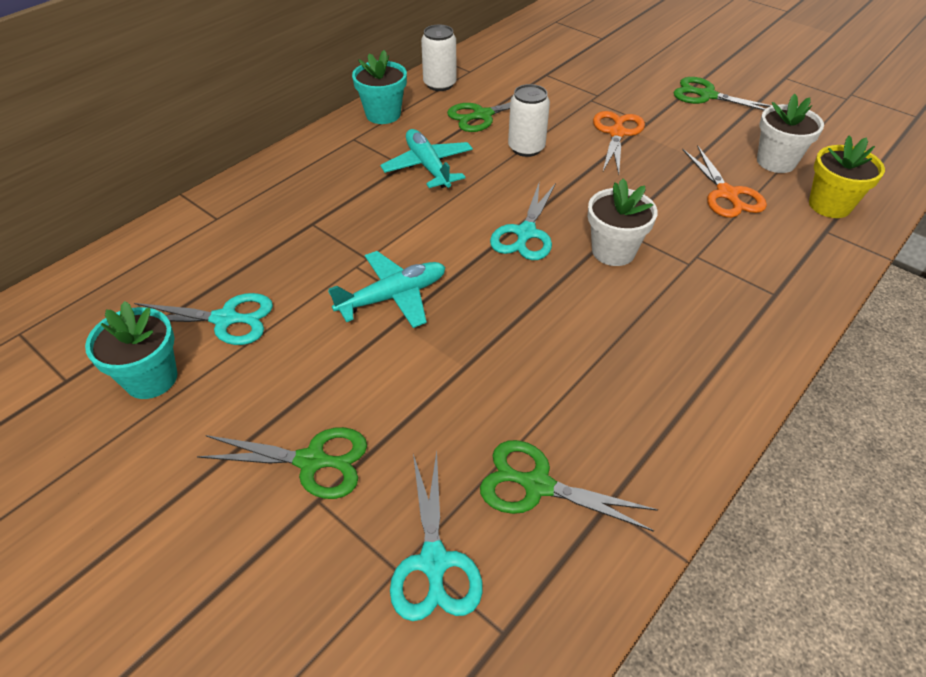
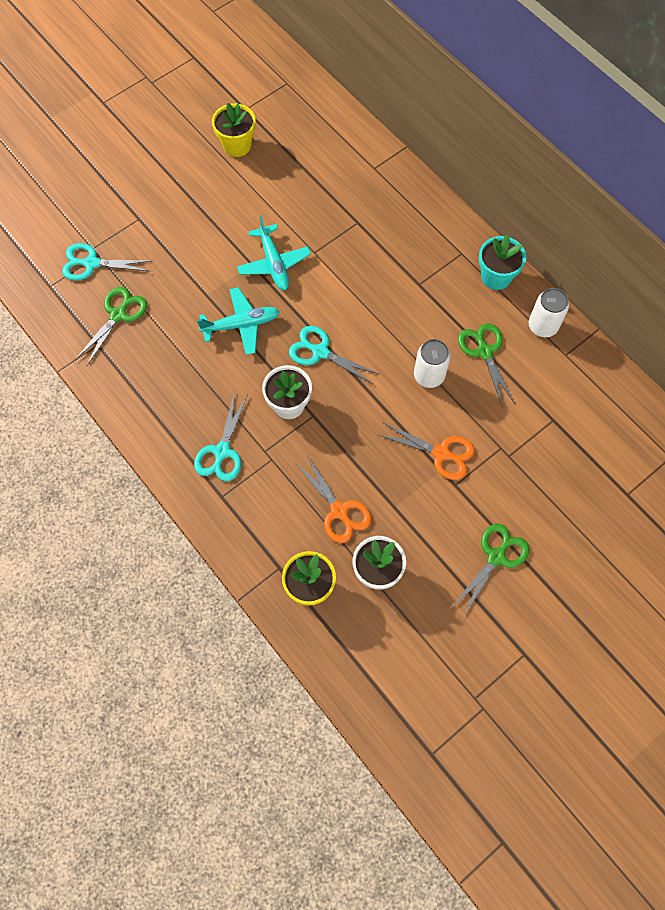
camera: 100 degrees right, 20 degrees up
turquoise flower pot [85,301,177,399] -> yellow flower pot [212,103,256,157]
turquoise scissors [134,293,273,345] -> turquoise scissors moved to [194,392,248,481]
green scissors [197,427,367,499] -> none
turquoise plane [380,129,473,188] -> turquoise plane moved to [197,287,280,355]
orange scissors [682,145,767,218] -> orange scissors turned 120 degrees counterclockwise [295,455,372,543]

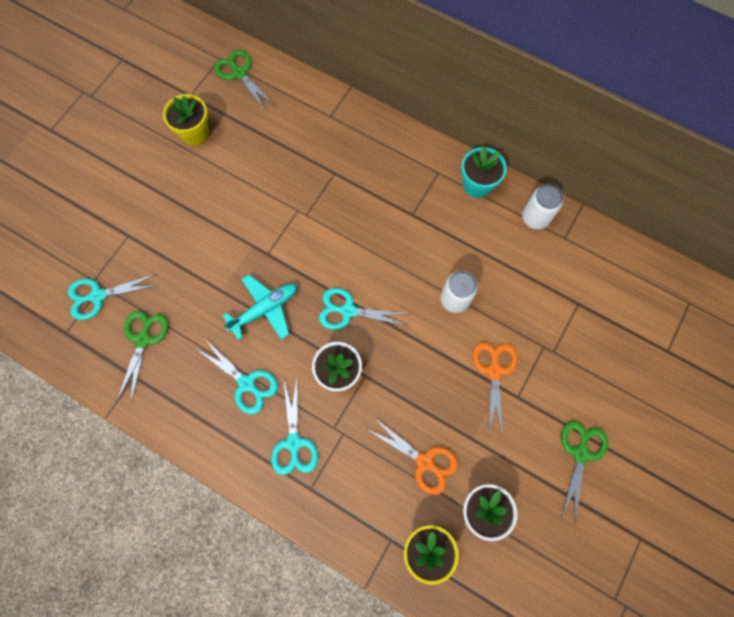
camera: 20 degrees left, 5 degrees up
turquoise plane [237,216,311,290] -> none
orange scissors [377,422,475,480] -> orange scissors turned 90 degrees counterclockwise [472,342,518,437]
green scissors [458,323,515,407] -> green scissors moved to [214,49,276,112]
none -> turquoise scissors [198,339,278,414]

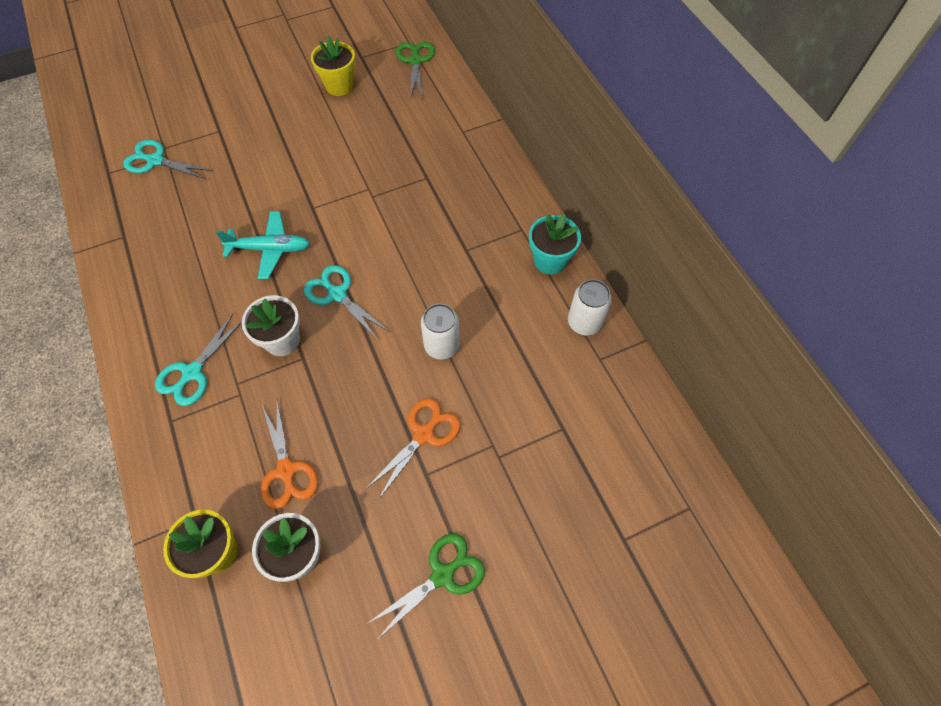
camera: 35 degrees right, 10 degrees down
green scissors [117,310,169,402] -> none
turquoise scissors [198,339,278,414] -> none

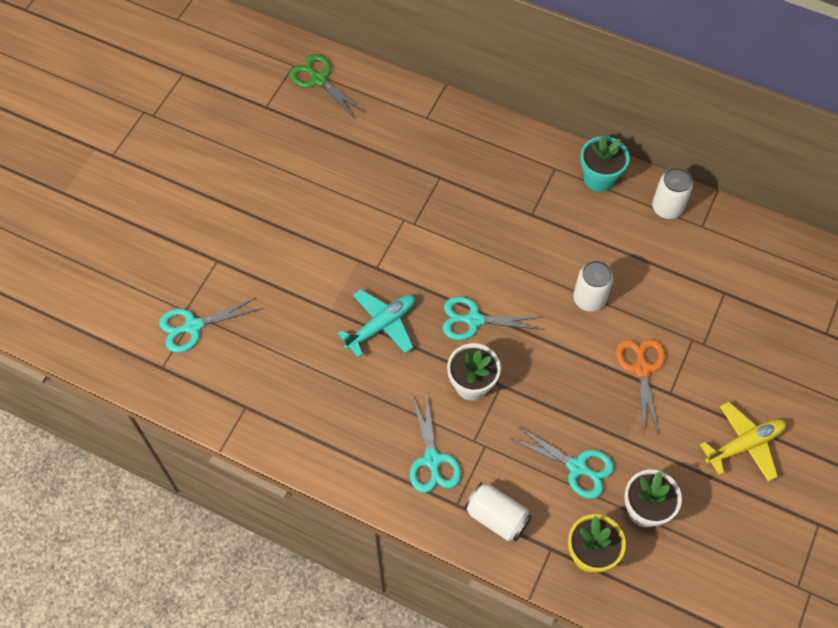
camera: 40 degrees left, 0 degrees up
orange scissors [261,400,318,509] -> turquoise scissors [509,426,614,499]
yellow flower pot [311,36,356,96] -> none
green scissors [368,533,485,640] -> yellow plane [700,402,786,482]
none -> white can [464,482,531,541]

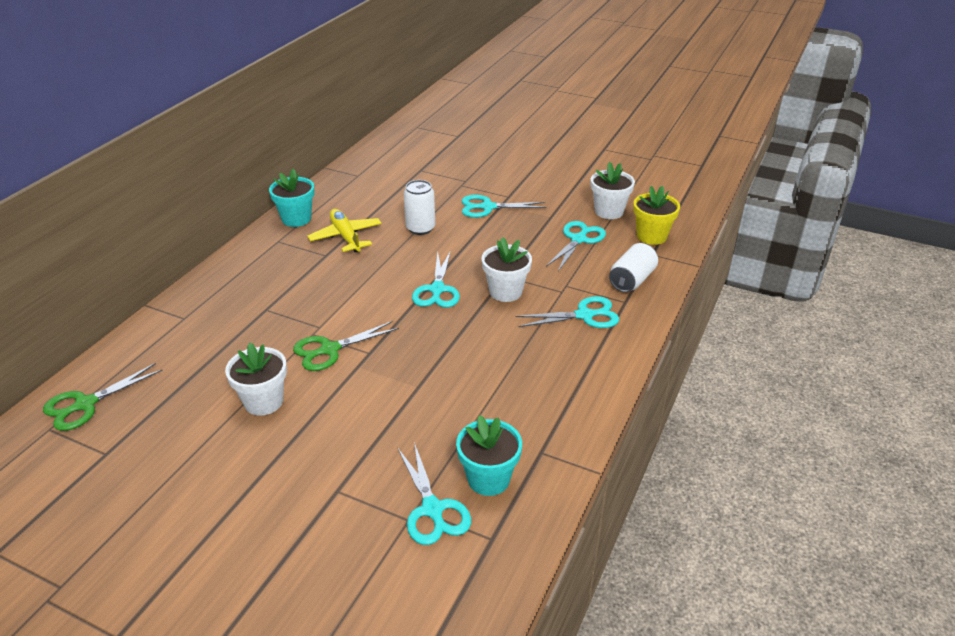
camera: 90 degrees left, 25 degrees down
turquoise plane [337,289,415,358] -> none
orange scissors [616,339,665,434] -> turquoise scissors [462,194,547,218]
white can [652,167,693,219] -> none
yellow plane [700,402,786,482] -> yellow plane moved to [307,209,382,252]
none -> white flower pot [225,343,287,416]
none -> green scissors [293,321,399,371]
none -> turquoise flower pot [456,415,522,496]

